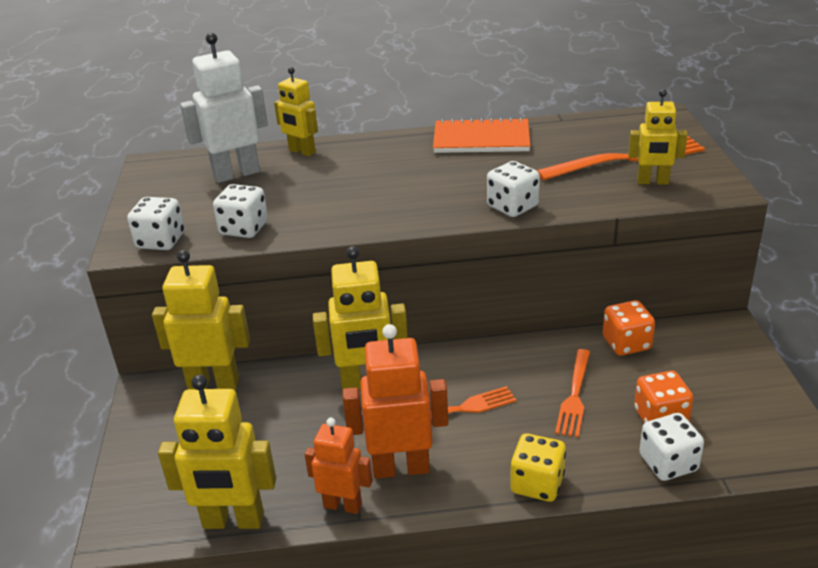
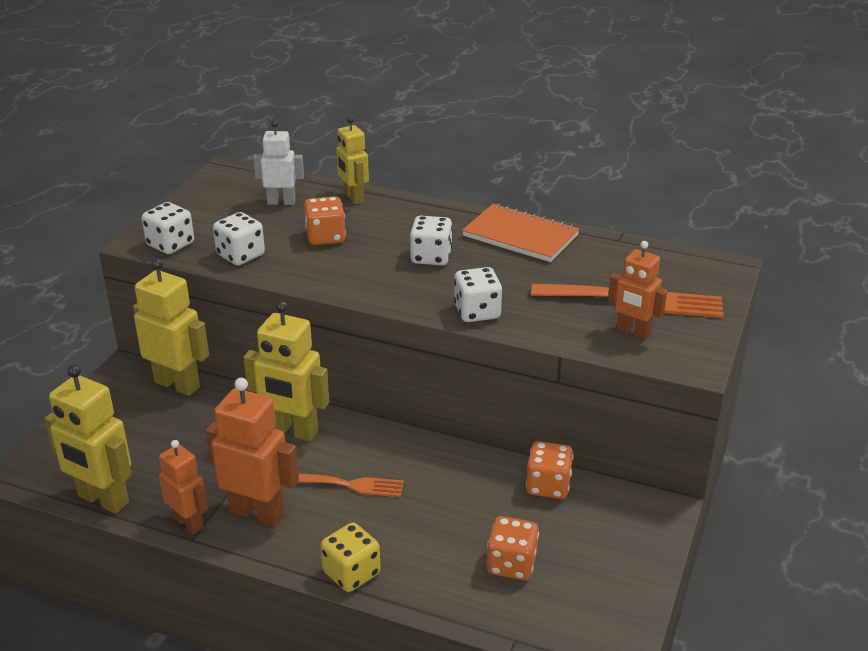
camera: 25 degrees right, 0 degrees up
white robot [180,33,268,183] -> white robot [253,121,304,205], size x0.63
orange fork [555,349,590,437] -> none
yellow robot [628,89,688,184] -> orange robot [608,241,667,340]
white dice [639,413,704,481] -> white dice moved to [410,216,452,266]
none -> orange dice [304,196,346,245]

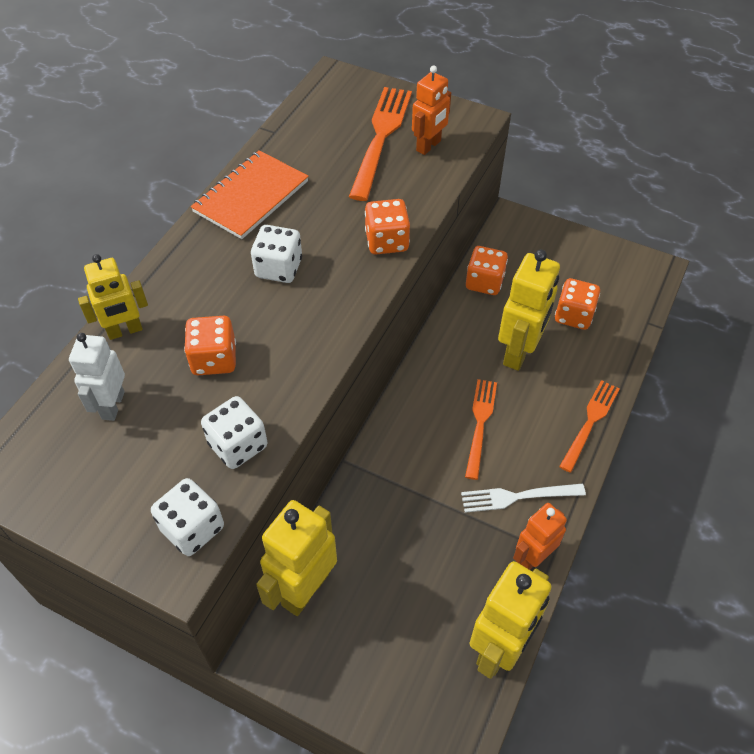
camera: 85 degrees left, 20 degrees up
orange robot [206,378,299,526] -> white fork [461,484,586,513]
yellow robot [243,301,330,441] -> yellow robot moved to [498,250,560,371]
yellow dice [321,522,381,592] -> orange fork [559,380,620,473]
white dice [454,267,502,322] -> orange dice [365,199,410,254]

